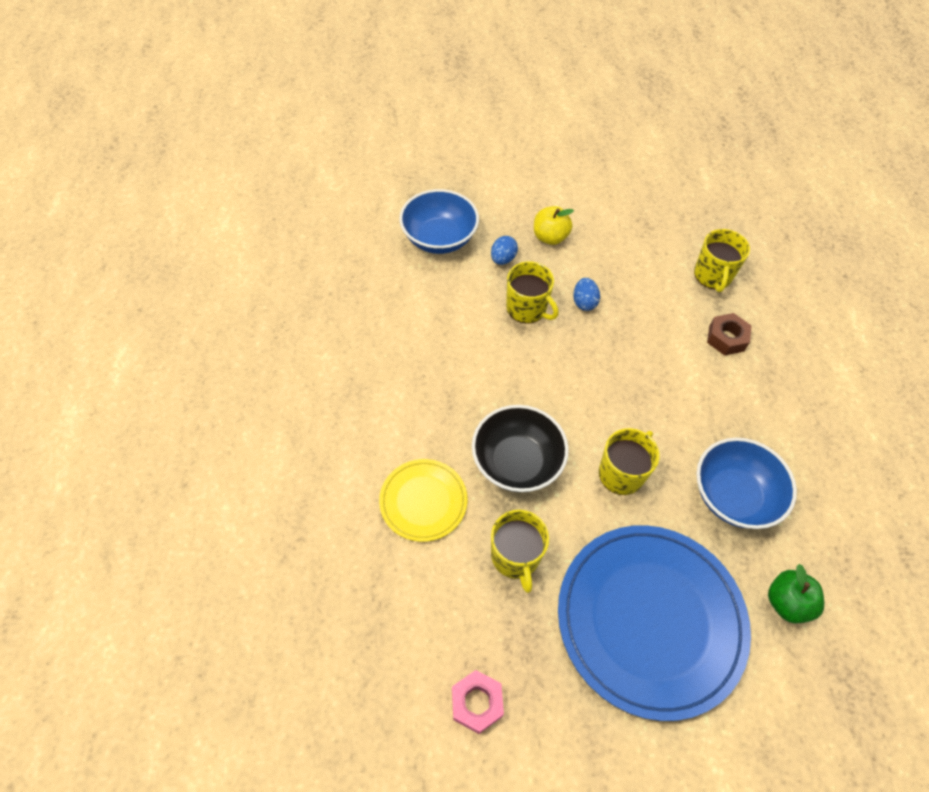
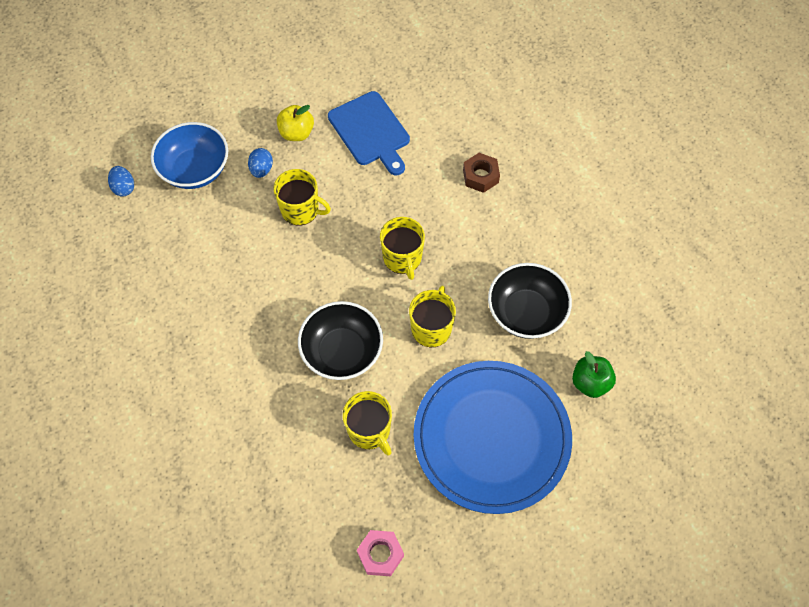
camera: 20 degrees left, 5 degrees up
yellow plate [379,459,467,542] -> none
blue egg [573,278,600,311] -> blue egg moved to [108,166,134,197]
yellow mug [694,229,750,292] -> yellow mug moved to [380,217,425,280]
blue bowl [696,438,797,529] -> black bowl [488,263,572,339]
none -> blue cutting board [328,91,410,175]

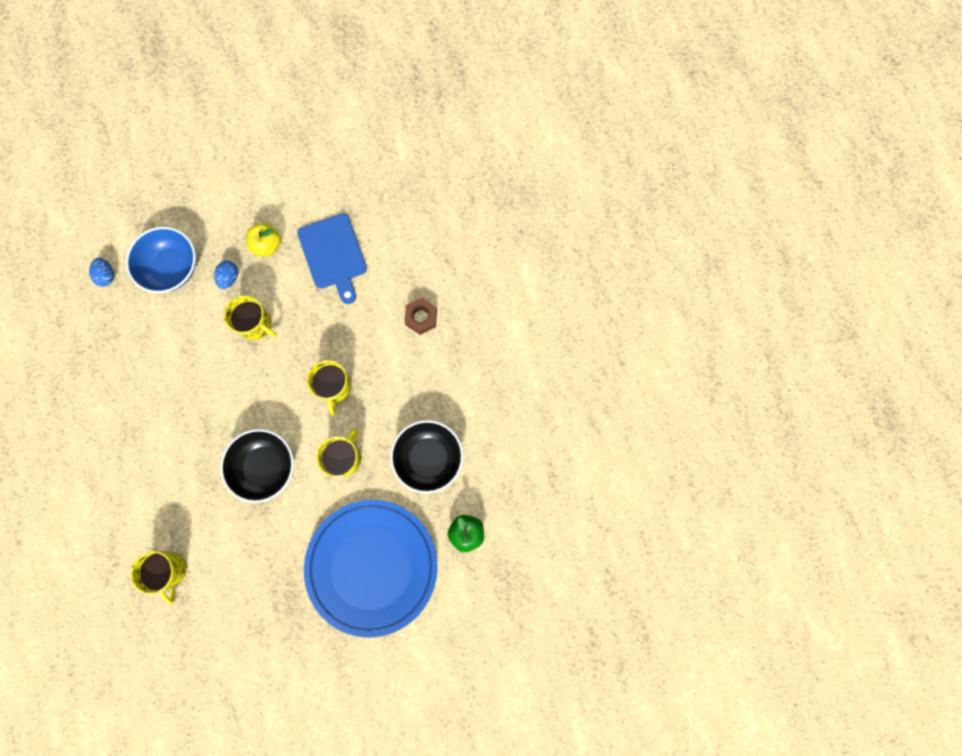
camera: 10 degrees right, 15 degrees up
yellow mug [343,391,392,456] -> yellow mug moved to [131,551,186,604]
pink nut [357,530,404,576] -> none

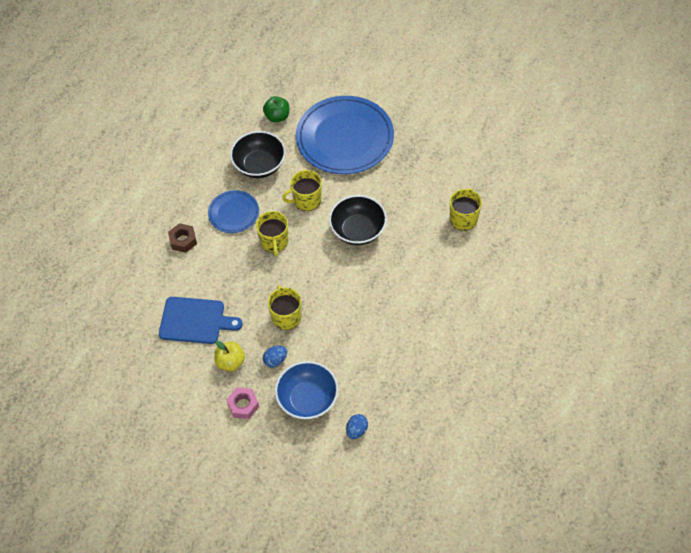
camera: 135 degrees left, 20 degrees down
blue cutting board [297,213,367,304] -> blue cutting board turned 75 degrees clockwise [159,297,243,344]
yellow mug [307,360,351,415] -> yellow mug turned 135 degrees clockwise [256,211,288,256]
none -> blue plate [208,190,259,233]
none -> pink nut [226,388,259,419]

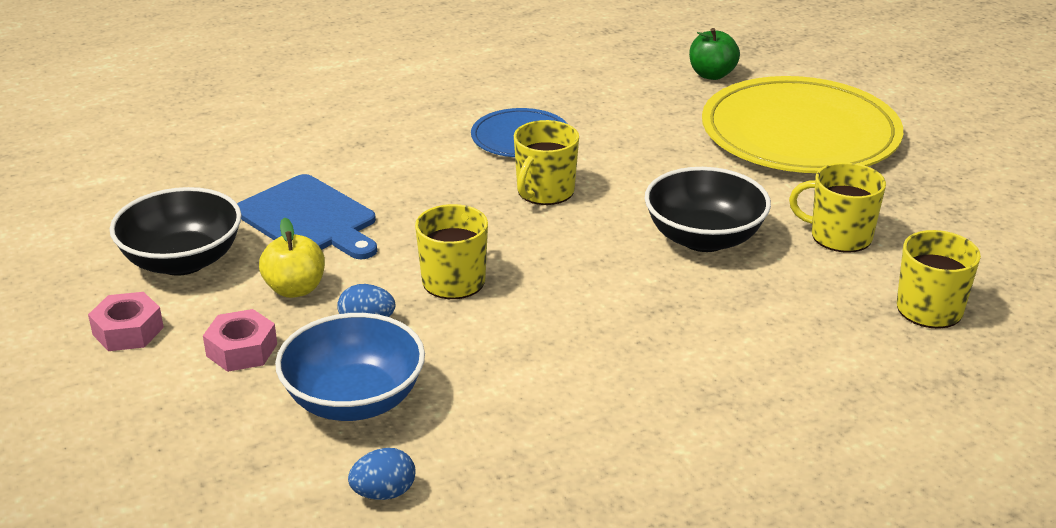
camera: 35 degrees right, 25 degrees down
brown nut [168,223,197,253] -> none
black bowl [230,131,286,178] -> black bowl moved to [110,187,242,276]
yellow mug [282,170,322,211] -> yellow mug moved to [789,162,886,253]
blue plate [296,96,394,174] -> yellow plate [702,76,903,173]
none -> pink nut [88,292,164,351]

